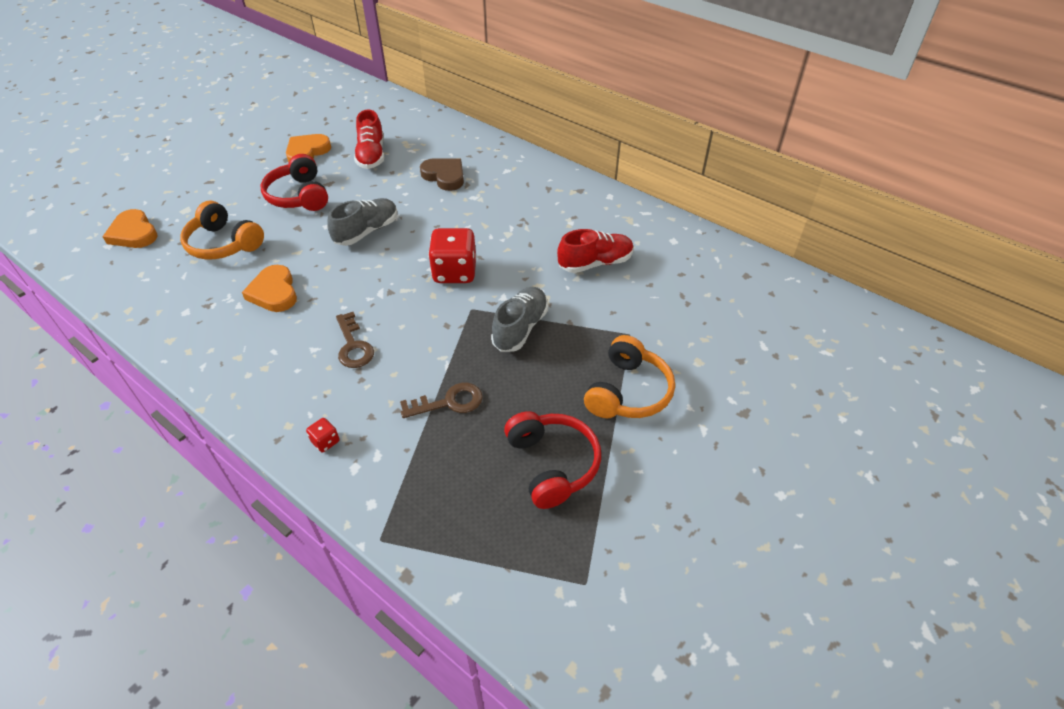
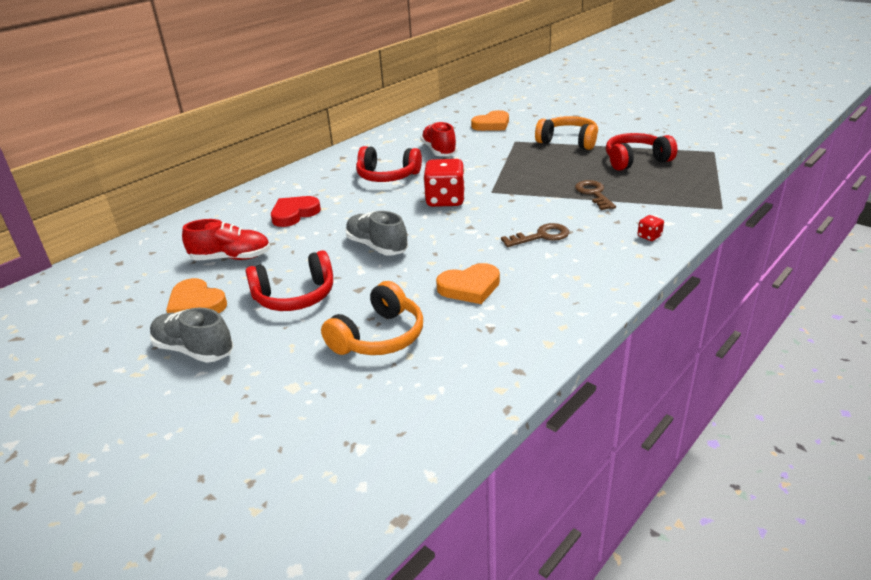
camera: 85 degrees left, 15 degrees down
orange heart [102,209,158,248] -> orange heart moved to [471,110,509,131]
brown heart [420,158,464,191] -> red heart [271,196,321,227]
grey shoe [491,287,548,352] -> grey shoe moved to [150,308,234,363]
none -> red headphones [356,146,422,182]

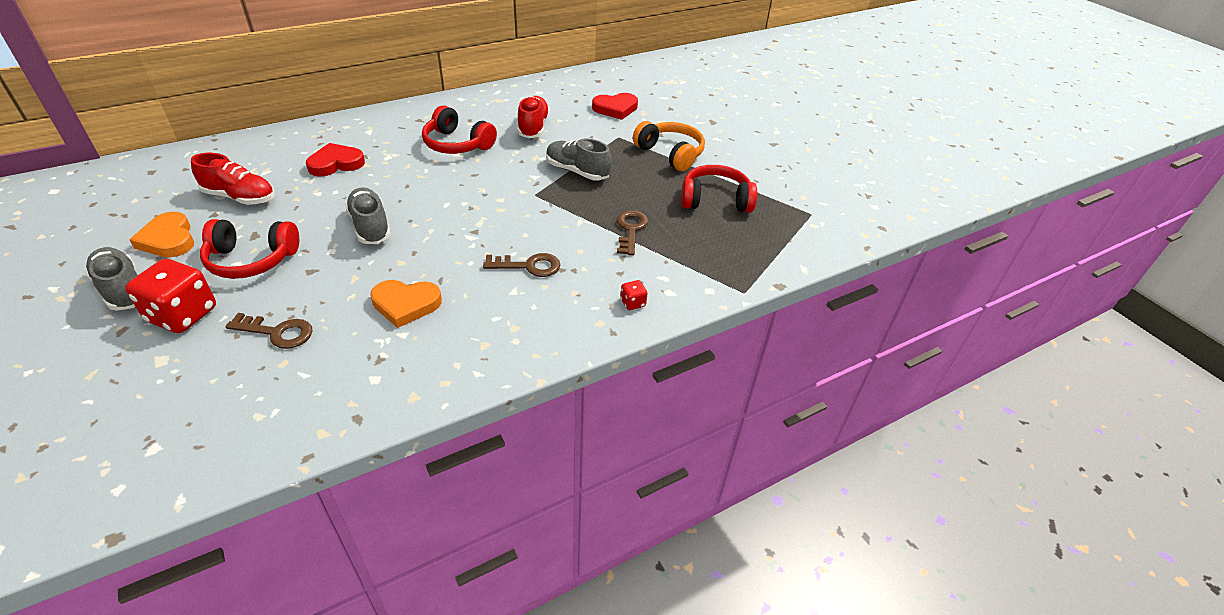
camera: 15 degrees right, 10 degrees up
orange headphones [321,281,423,355] -> brown key [225,313,313,349]
red dice [423,159,465,207] -> red dice moved to [125,259,216,333]
orange heart [471,110,509,131] -> red heart [592,93,638,120]
none -> grey shoe [546,138,612,180]

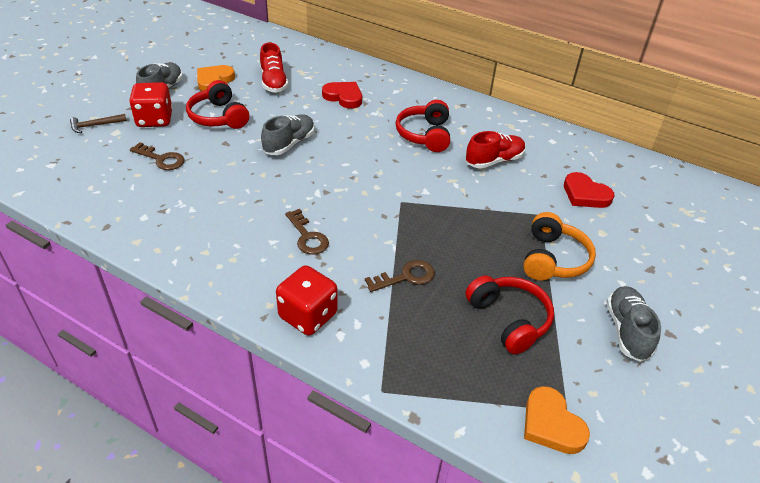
camera: 60 degrees right, 0 degrees up
brown key [225,313,313,349] -> brown key turned 45 degrees counterclockwise [130,142,185,170]
orange heart [370,280,442,328] -> orange heart moved to [524,386,590,454]
grey shoe [546,138,612,180] -> grey shoe moved to [606,286,661,362]
red dice [620,280,647,310] -> red dice [276,265,337,335], size x2.25
none -> brown hammer [70,114,127,133]

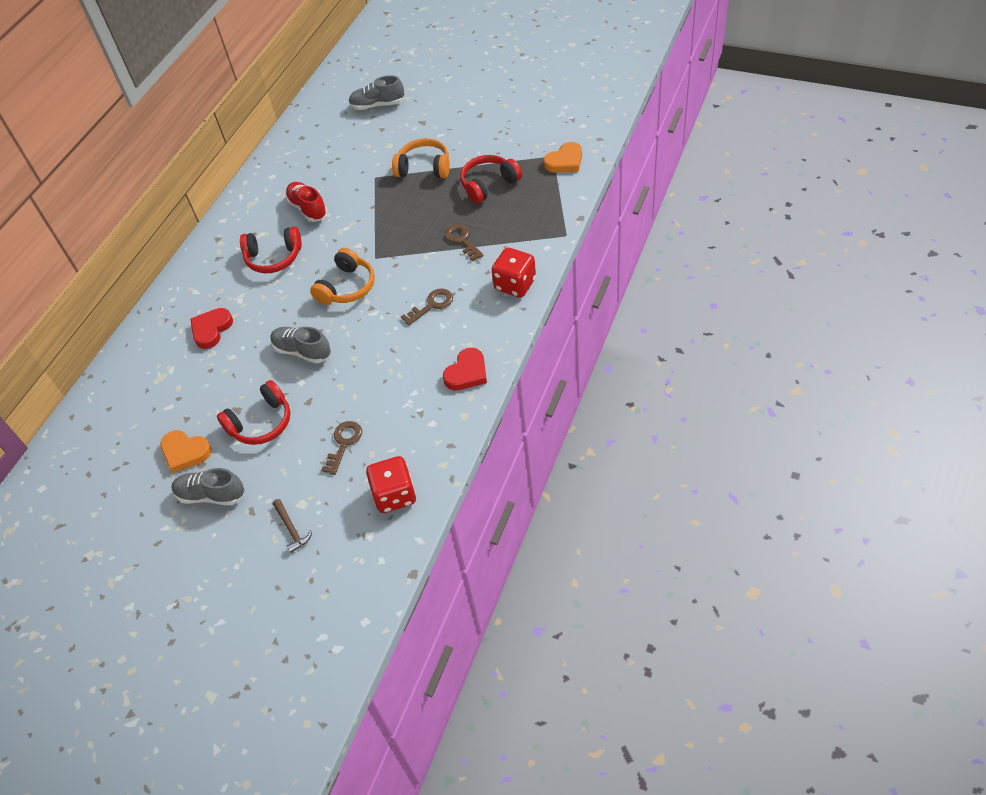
camera: 90 degrees left, 10 degrees up
red dice [129,82,173,127] -> red dice moved to [366,456,416,513]
red shoe [260,43,288,93] -> none
red heart [564,172,614,208] -> red heart moved to [443,348,487,390]
grey shoe [606,286,661,362] -> grey shoe moved to [349,75,404,110]
none -> orange headphones [310,248,375,305]

